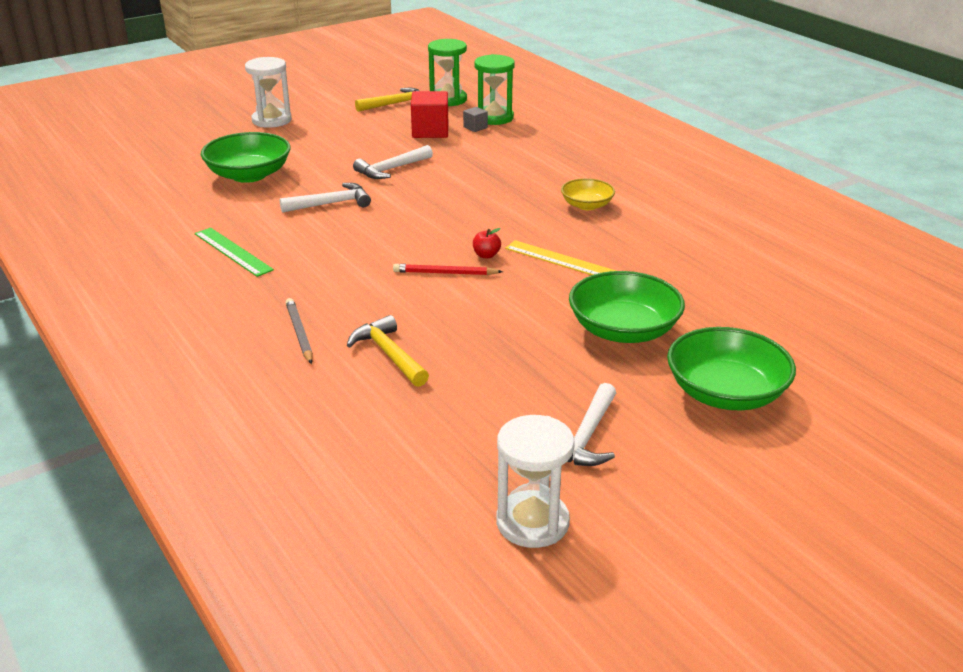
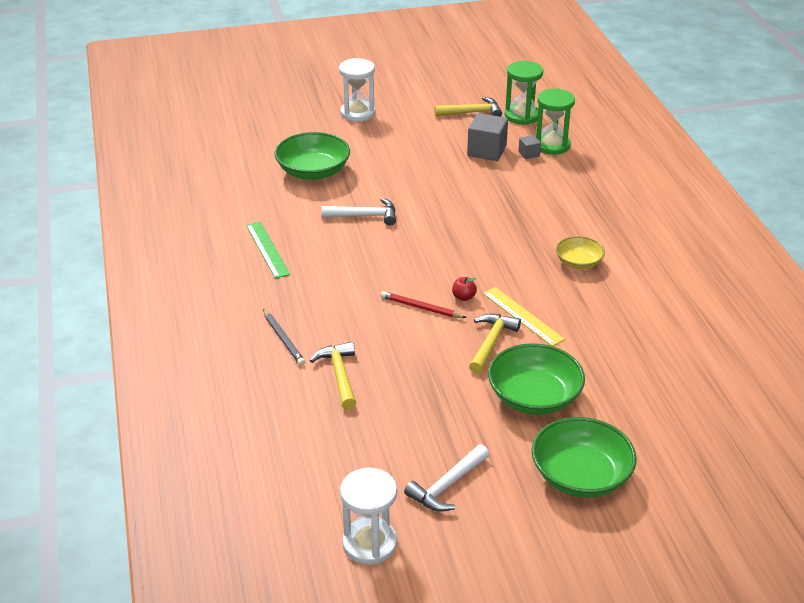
camera: 20 degrees right, 5 degrees up
grey pencil [286,298,313,364] -> grey pencil turned 150 degrees clockwise [263,309,305,365]
white hammer [353,145,433,179] -> none
red cube [411,91,448,138] -> grey cube [467,113,508,161]
none -> yellow hammer [469,314,521,374]

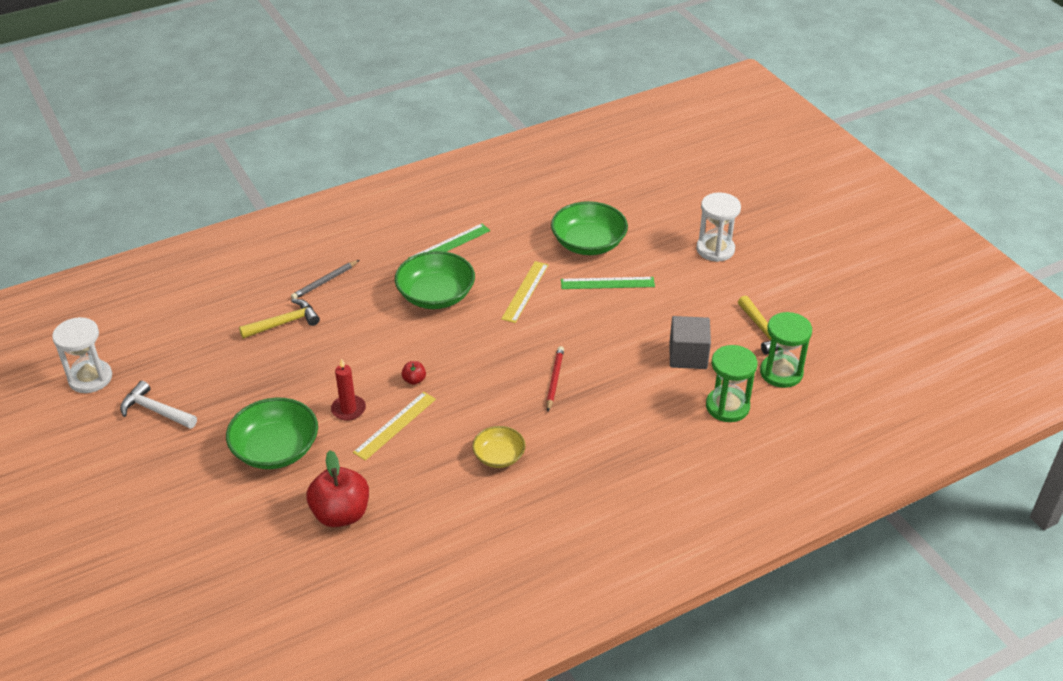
camera: 75 degrees right, 5 degrees up
white hammer [322,198,396,226] -> yellow ruler [501,261,549,323]
red pencil [380,291,467,318] -> red pencil moved to [547,346,564,411]
yellow hammer [469,314,521,374] -> red candle [331,358,366,421]
grey cube [519,135,541,159] -> none
green bowl [532,417,637,498] -> green bowl moved to [395,251,475,309]
none -> red apple [306,450,369,527]
none -> green ruler [561,277,655,289]

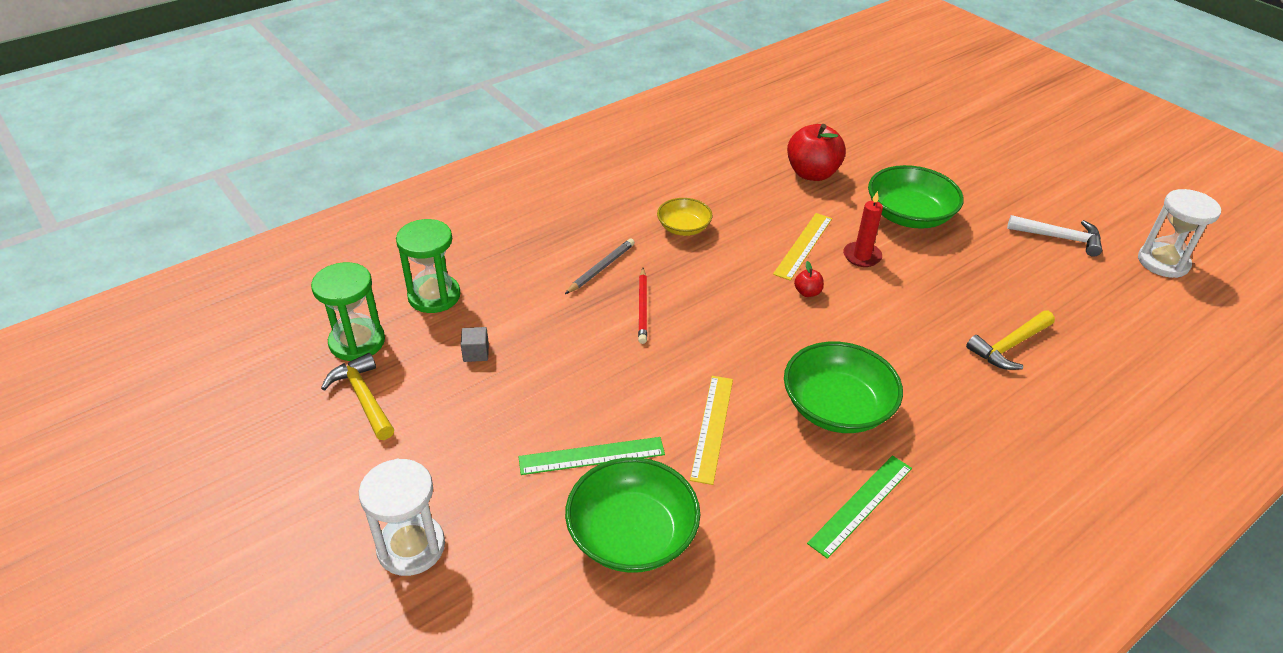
camera: 170 degrees right, 0 degrees up
grey pencil [291,260,359,299] -> grey pencil moved to [565,239,635,294]
grey cube [669,316,711,369] -> grey cube [461,327,489,362], size x0.50

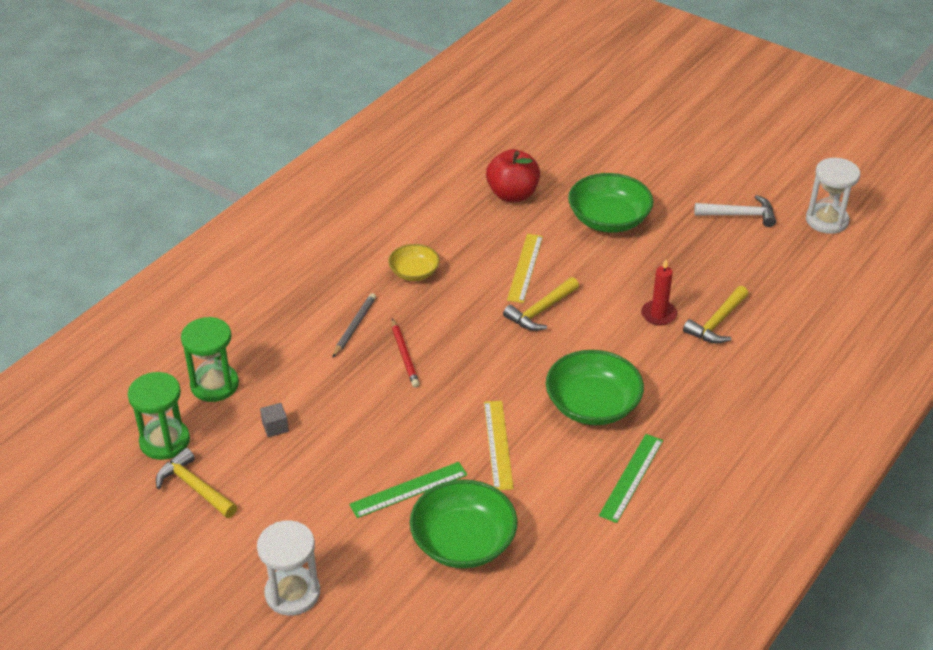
camera: 15 degrees left, 0 degrees up
red apple [794,261,824,297] -> yellow hammer [503,277,579,331]
red candle [843,191,883,267] -> red candle moved to [641,259,677,325]

